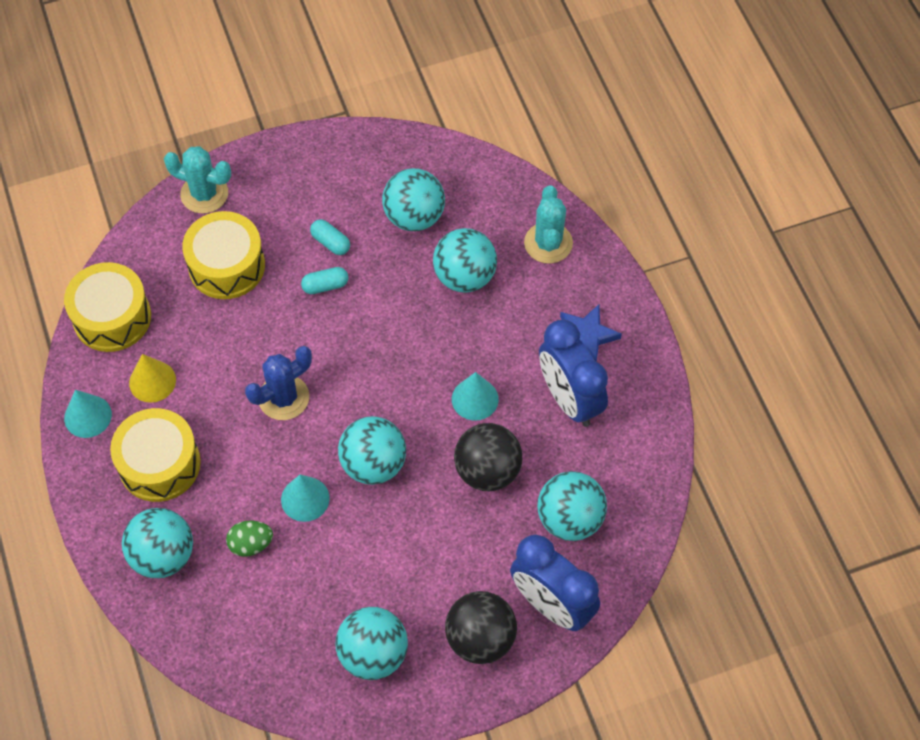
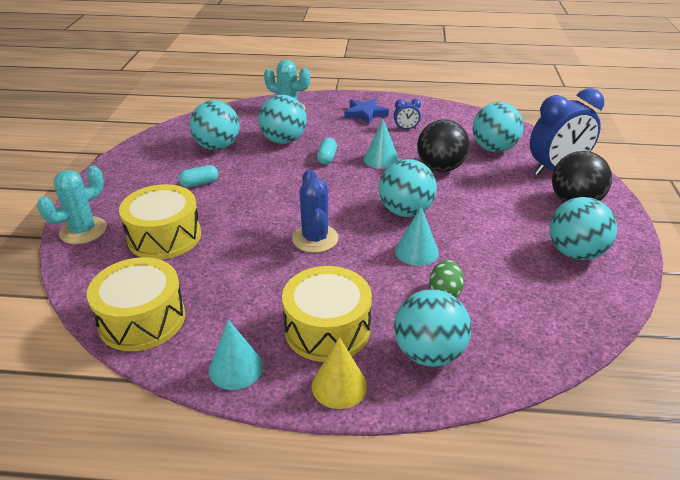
camera: 65 degrees left, 25 degrees down
yellow cone [129,354,176,403] -> yellow cone moved to [312,337,367,409]
turquoise capsule [301,267,348,294] -> turquoise capsule moved to [317,138,337,165]
blue clock [539,320,608,427] -> blue clock [394,99,421,129], size x0.43

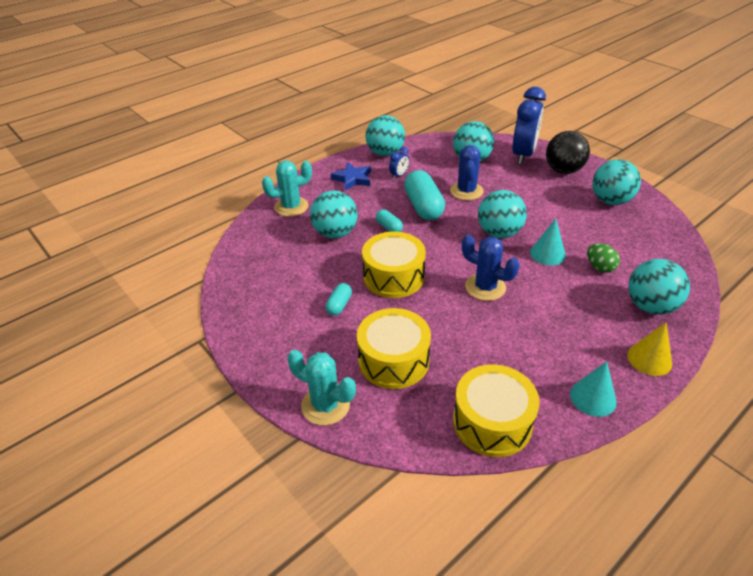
camera: 45 degrees left, 5 degrees up
turquoise cactus [37,166,107,244] -> turquoise cactus turned 60 degrees counterclockwise [287,350,356,426]
turquoise ball [190,100,240,150] -> turquoise ball moved to [365,115,405,156]
yellow drum [282,266,372,362] -> yellow drum moved to [362,232,426,298]
turquoise cone [364,119,399,169] -> turquoise capsule [404,170,445,220]
black ball [417,119,470,172] -> blue cactus [450,145,484,200]

